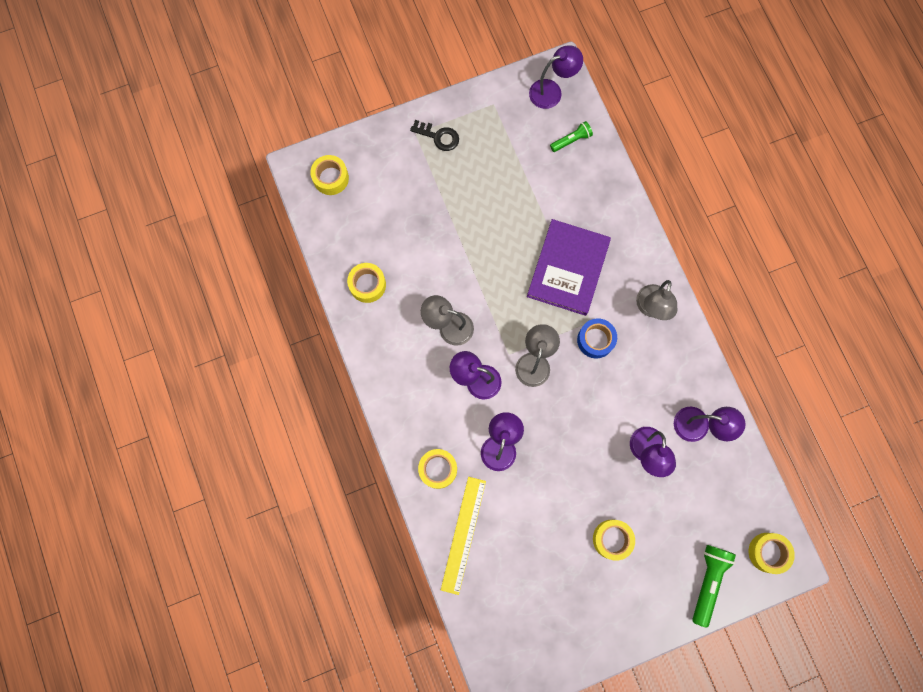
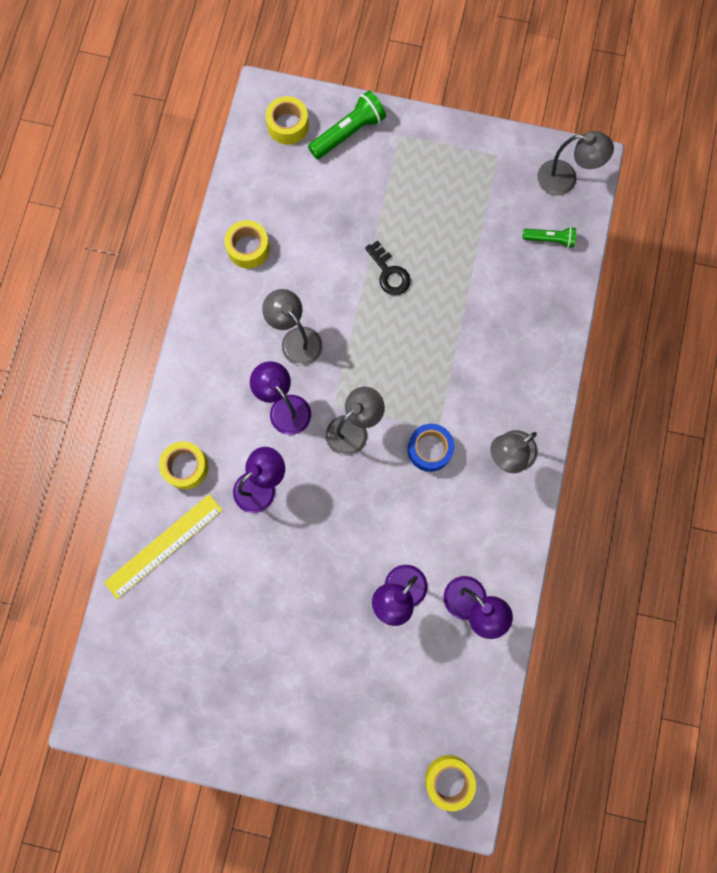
camera: 35 degrees right, 0 degrees up
black key [410,120,459,151] -> black key moved to [365,241,410,295]
purple book [527,219,611,316] -> none
purple lamp [529,45,583,109] -> grey lamp [537,131,614,195]
yellow tape [593,520,635,561] -> none
green flashlight [692,545,736,628] -> green flashlight moved to [308,91,386,159]

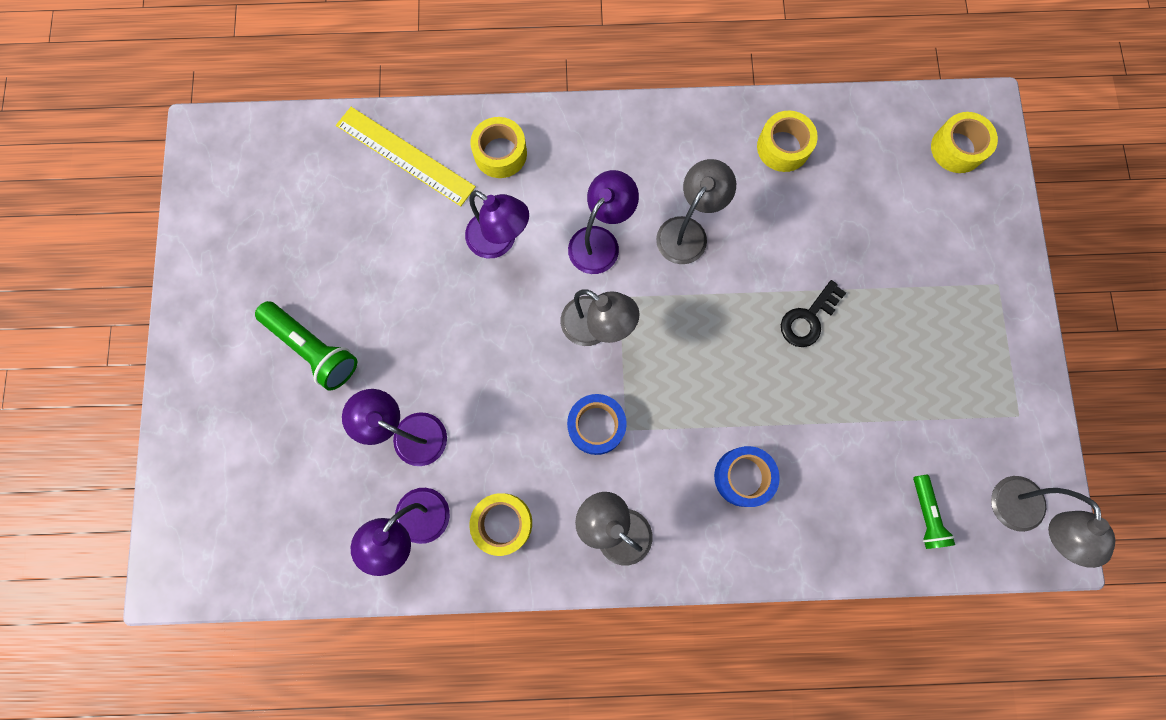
camera: 75 degrees right, 0 degrees up
green flashlight [308,91,386,159] -> green flashlight moved to [255,301,357,391]
yellow tape [425,755,476,811] -> yellow tape moved to [469,493,532,556]
none -> blue tape [714,446,780,507]

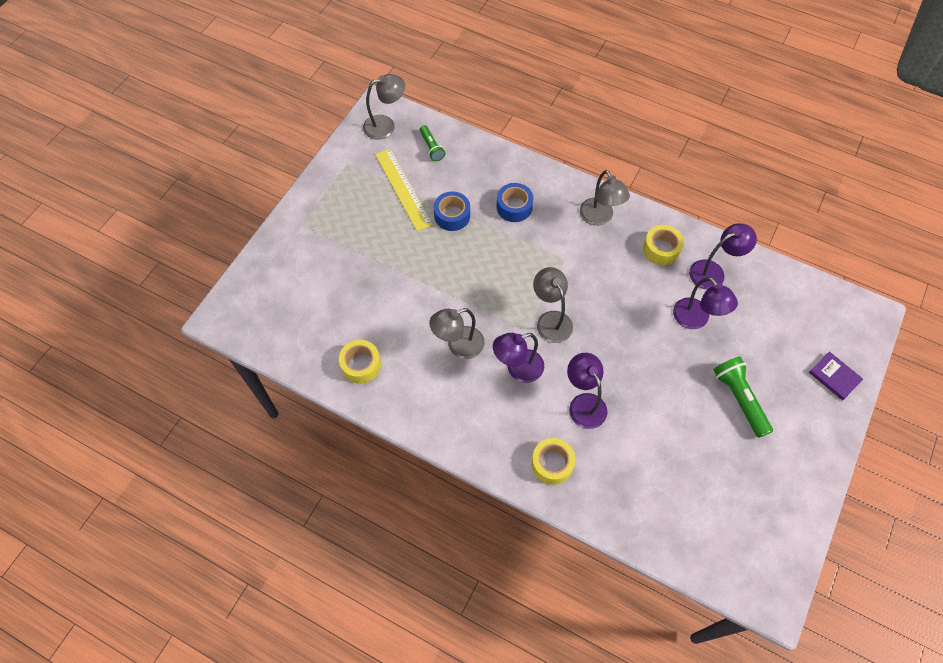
camera: 150 degrees left, 15 degrees down
yellow ruler [336,107,476,206] -> yellow ruler moved to [375,149,433,231]
blue tape [567,394,627,455] -> blue tape moved to [434,191,470,231]
black key [781,280,846,347] -> none
green flashlight [913,475,955,549] -> green flashlight turned 135 degrees clockwise [420,125,445,161]
yellow tape [931,112,998,173] -> none
grey lamp [991,476,1115,568] -> grey lamp turned 45 degrees clockwise [363,74,405,140]
none -> purple book [809,351,863,400]

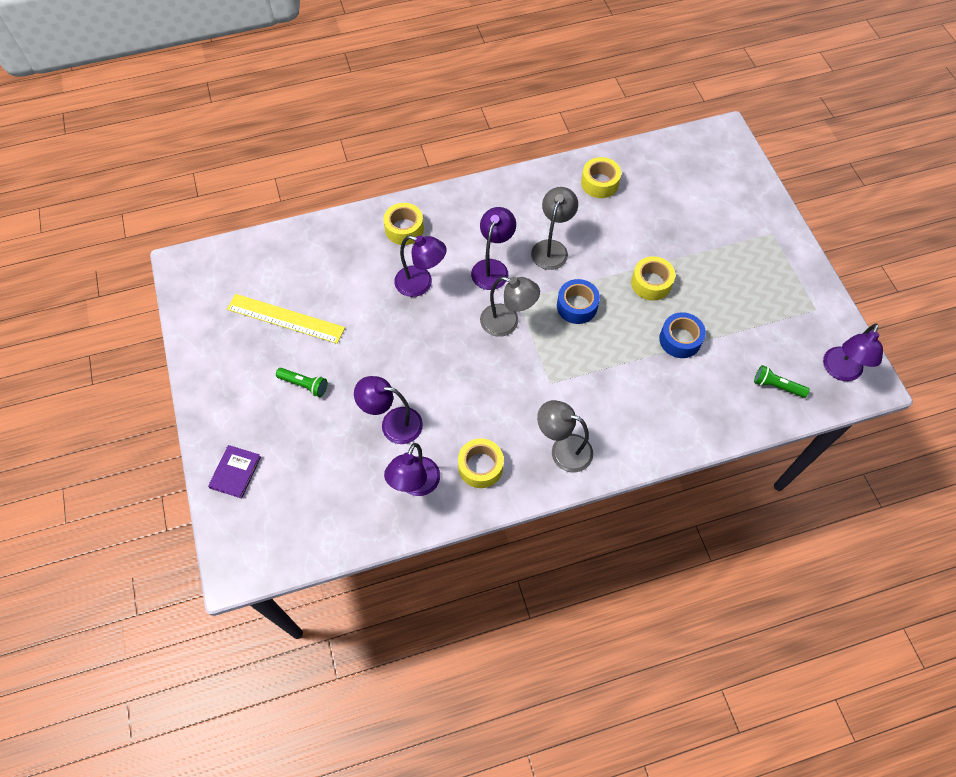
camera: 135 degrees right, 0 degrees up
grey lamp [363,74,405,140] -> purple lamp [823,323,883,381]
yellow ruler [375,149,433,231] -> yellow ruler moved to [227,294,345,344]
blue tape [497,183,533,222] -> blue tape moved to [557,279,600,324]
green flashlight [714,357,773,438] -> green flashlight [276,368,327,397], size x0.61
purple book [809,351,863,400] -> purple book turned 75 degrees counterclockwise [208,445,261,499]
none -> yellow tape [631,256,675,301]

